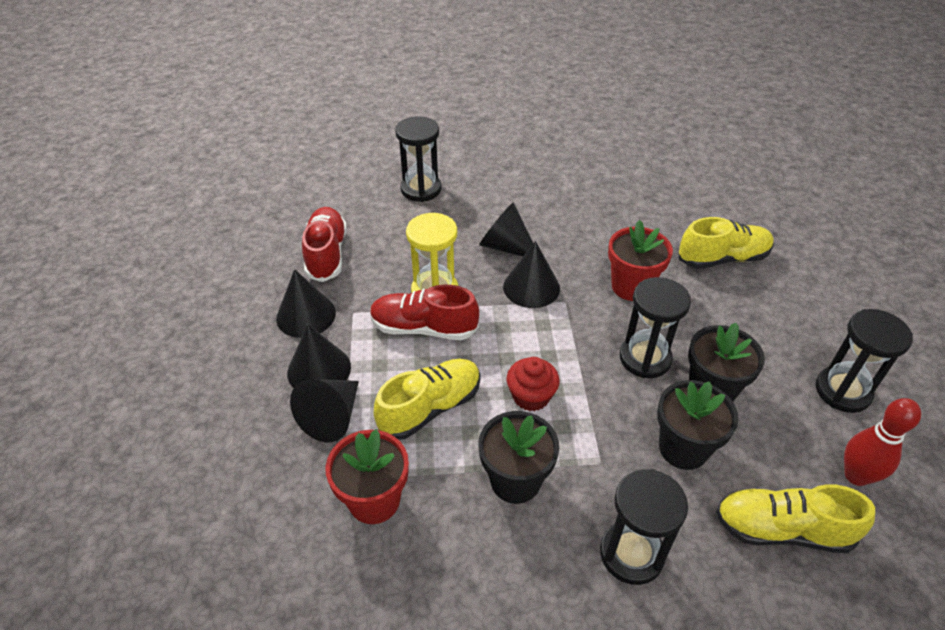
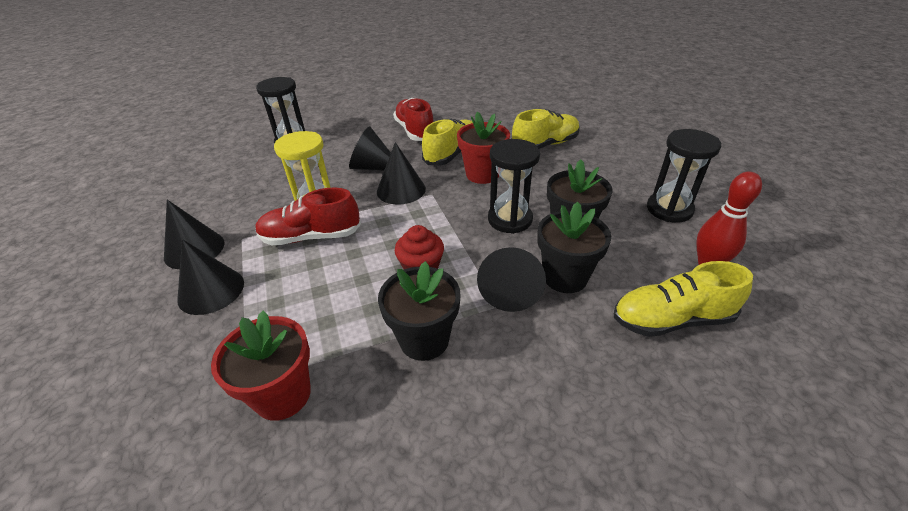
camera: 15 degrees left, 5 degrees down
black cone [290,379,359,442] -> black cone moved to [477,247,546,312]
red shoe [302,207,347,282] -> red shoe moved to [393,98,434,141]
yellow shoe [374,359,481,440] -> yellow shoe moved to [422,119,473,166]
black hourglass [600,469,688,585] -> none

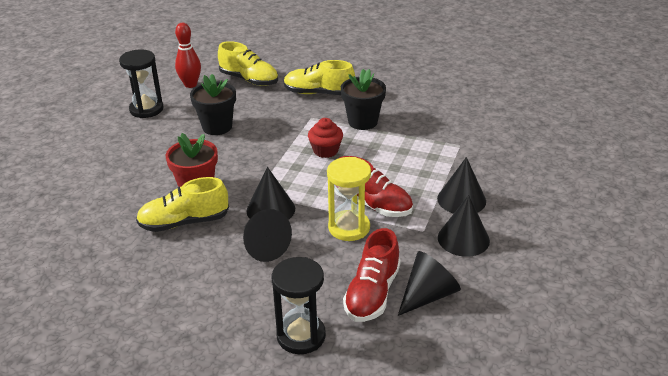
camera: 140 degrees left, 5 degrees down
red flower pot [211,310,311,421] -> none
red shoe [393,98,434,141] -> red shoe moved to [343,228,401,322]
black cone [477,247,546,312] -> black cone moved to [398,251,461,316]
black hourglass [488,139,540,234] -> none
yellow shoe [512,109,580,149] -> yellow shoe moved to [284,60,355,95]
black flower pot [537,202,611,293] -> none

